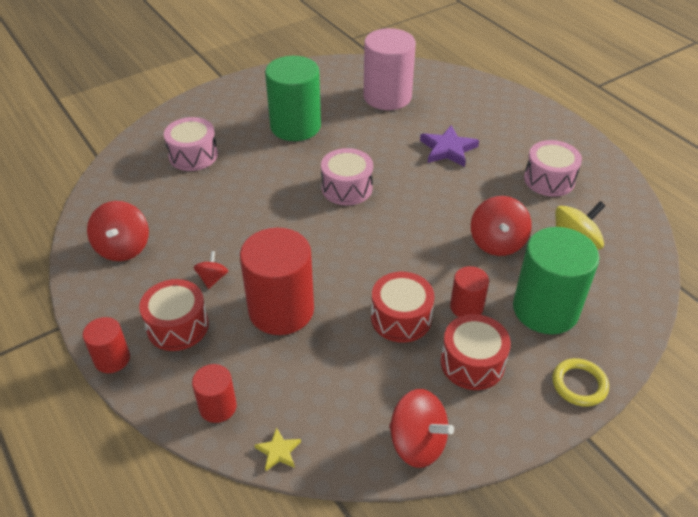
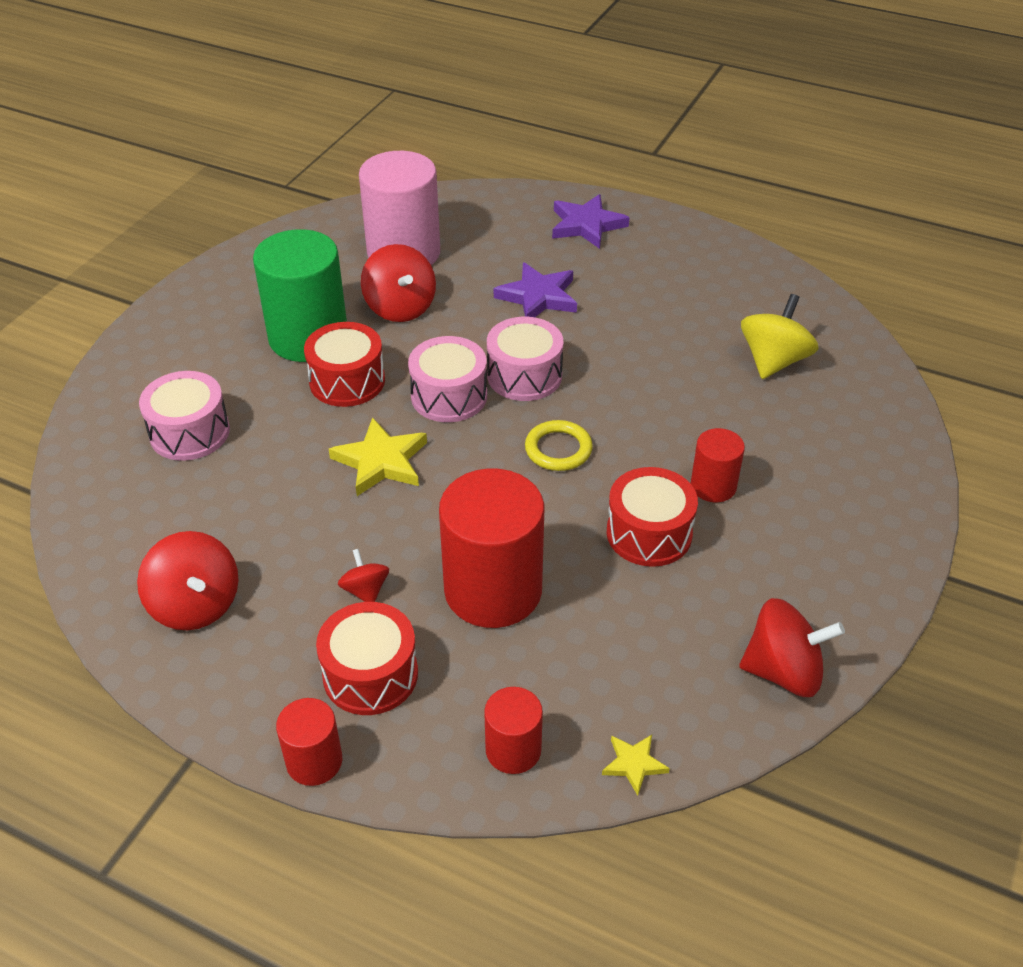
camera: 30 degrees left, 0 degrees up
red drum [441,314,511,390] -> red drum moved to [304,322,385,407]
red spinning top [471,196,532,256] -> red spinning top moved to [361,244,436,322]
green cylinder [513,227,599,334] -> none
pink drum [524,140,582,197] -> pink drum moved to [487,317,563,401]
yellow ring [552,358,609,407] -> yellow ring moved to [525,420,593,471]
none -> yellow star [329,417,427,496]
none -> purple star [552,194,630,249]

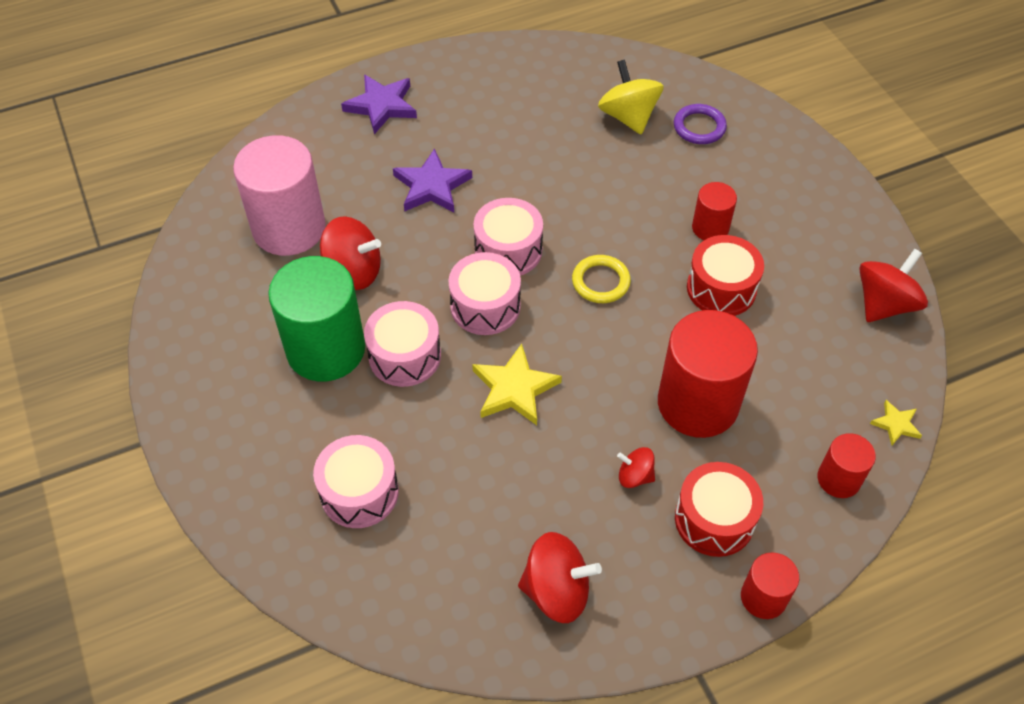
camera: 50 degrees left, 10 degrees up
red drum [304,322,385,407] -> pink drum [364,301,441,387]
none -> purple ring [674,104,727,144]

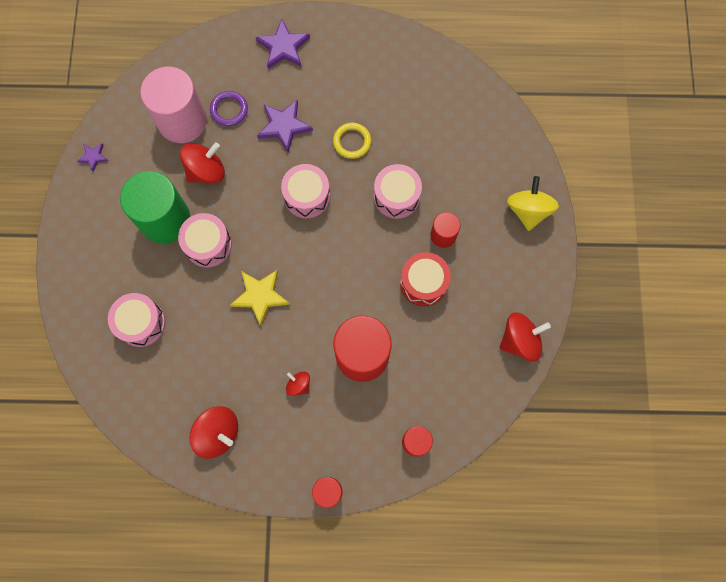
camera: 25 degrees right, 20 degrees up
red spinning top [320,216,381,290] -> red spinning top turned 75 degrees counterclockwise [180,142,225,183]
pink drum [449,252,521,335] -> pink drum moved to [374,164,422,219]
yellow ring [572,255,631,303] -> yellow ring moved to [333,123,371,159]
yellow spinning top [598,60,664,134] -> yellow spinning top moved to [507,176,559,231]
purple ring [674,104,727,144] -> purple ring moved to [210,91,248,126]
red drum [675,462,763,557] -> none
yellow star [870,400,922,445] -> none
none -> purple star [77,144,108,172]

